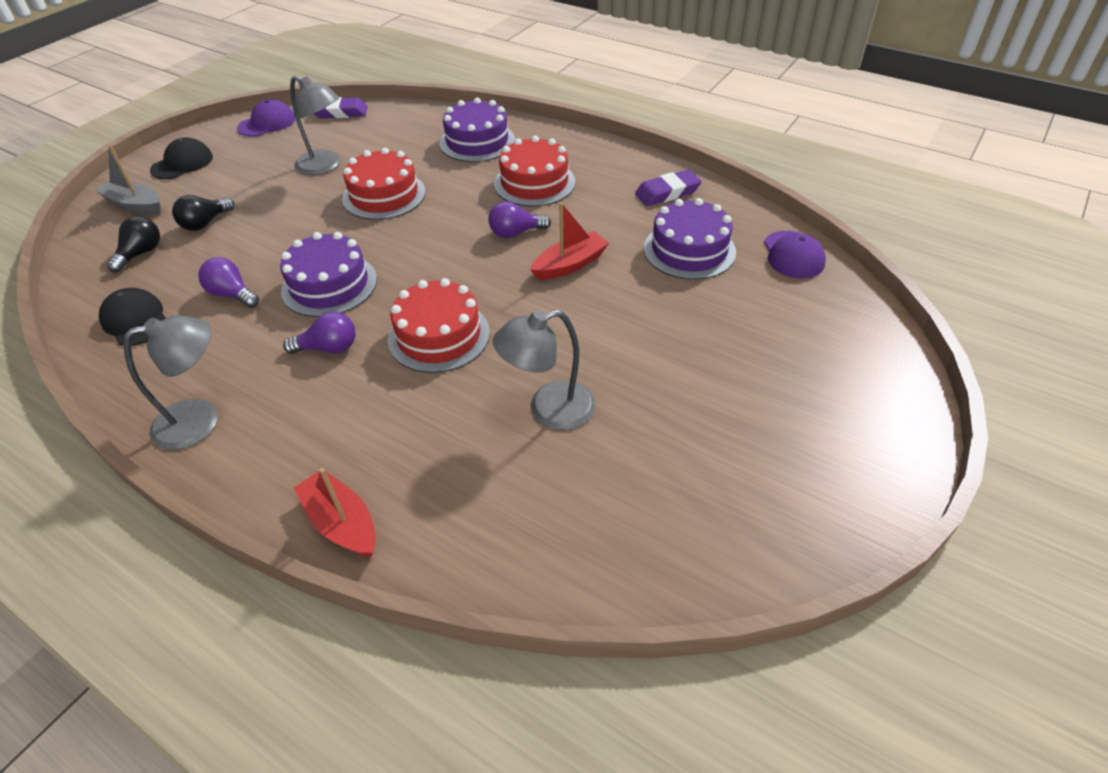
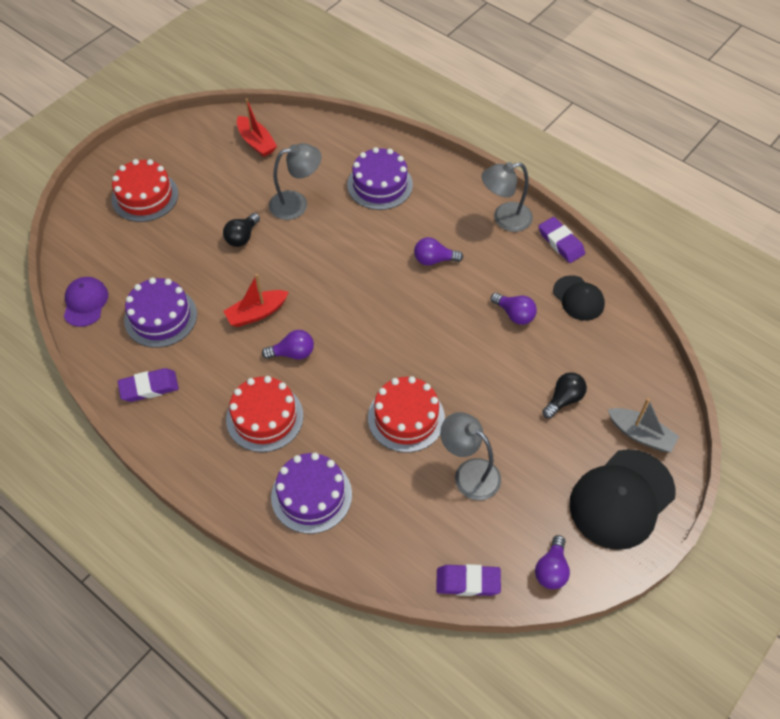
camera: 175 degrees left, 10 degrees up
black light bulb [106,216,160,272] -> black light bulb moved to [223,213,260,247]
black cap [150,137,213,179] -> black cap [569,449,676,550], size x1.79
purple cap [237,99,295,137] -> purple light bulb [535,535,570,589]
purple cake [280,232,377,317] -> purple cake moved to [347,147,413,210]
red boat [294,468,376,557] -> red boat moved to [237,98,277,157]
red cake [388,278,490,373] -> red cake moved to [111,159,178,222]
none -> purple eraser [538,217,585,263]

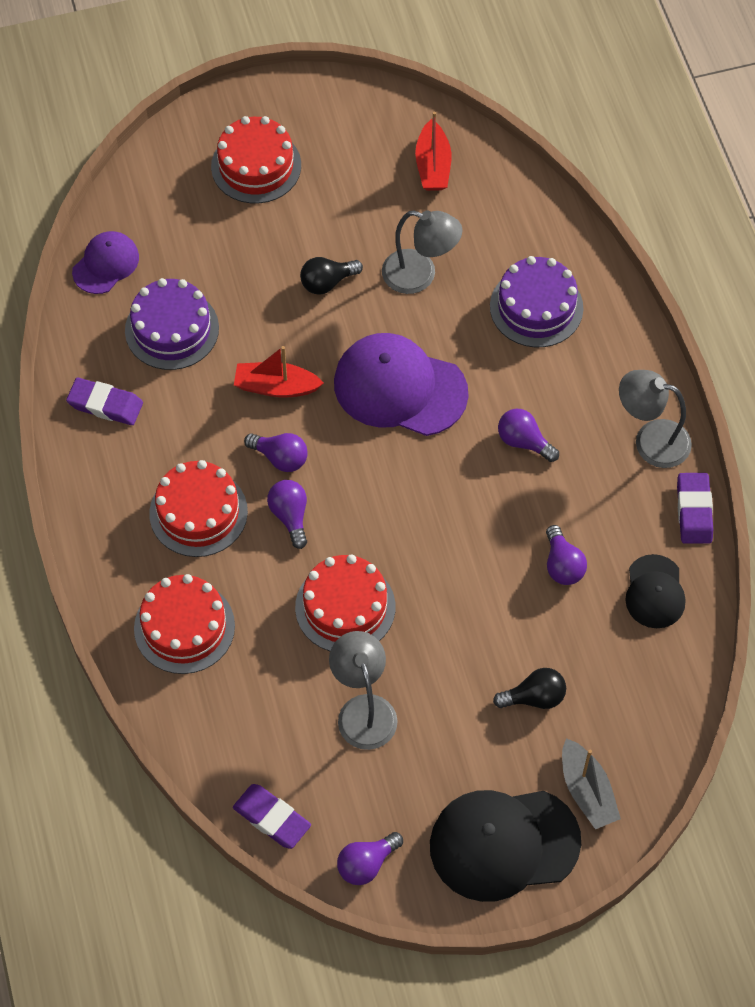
camera: 35 degrees right, 5 degrees up
purple cake [271,453,352,534] -> red cake [134,574,235,674]
none -> purple light bulb [267,480,307,549]
none -> purple cap [334,333,468,436]

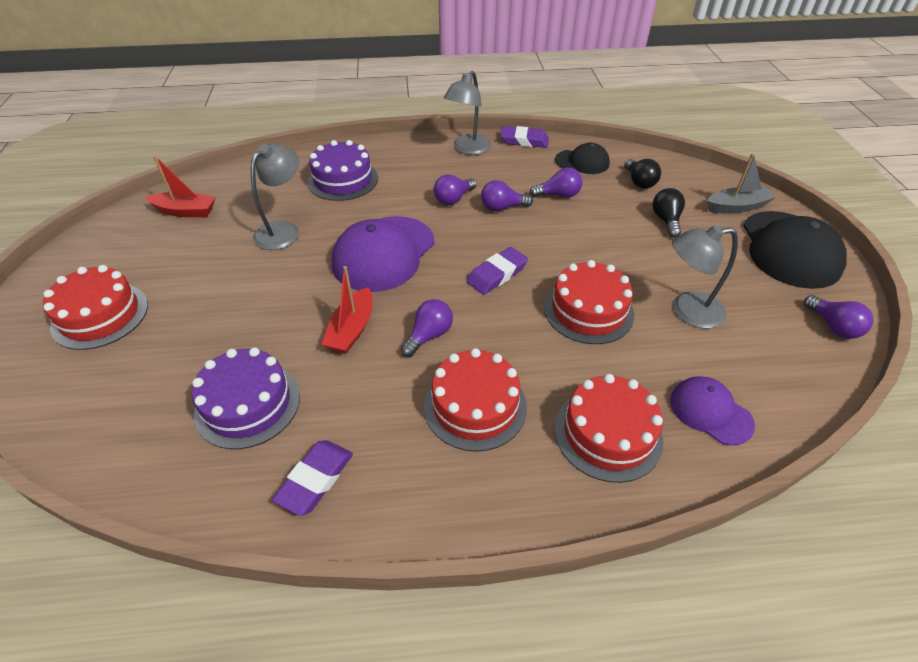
camera: 80 degrees left, 15 degrees down
purple cap [72,231,139,294] -> purple cap moved to [670,376,755,445]
purple eraser [233,784,311,849] -> purple eraser moved to [467,247,528,295]
purple light bulb [267,480,307,549] -> purple light bulb moved to [481,180,533,211]
black light bulb [300,257,363,295] -> black light bulb moved to [624,159,661,188]

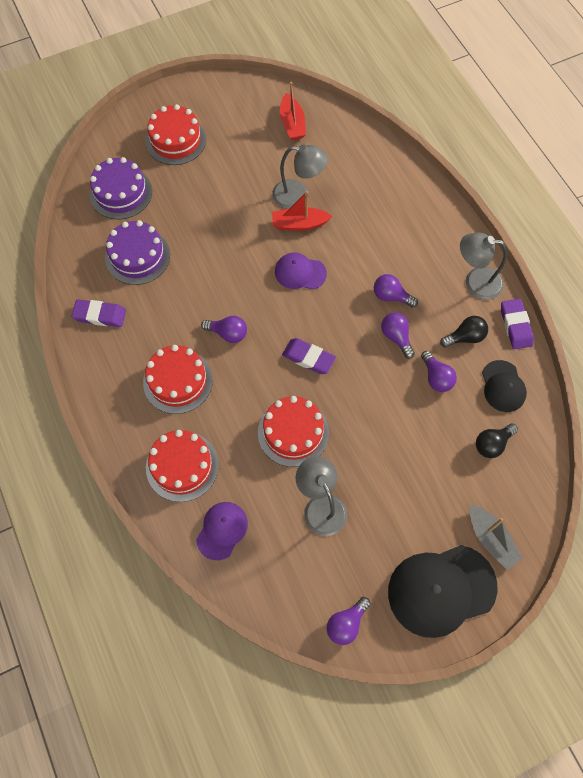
camera: 70 degrees right, 20 degrees up
purple cake [307,140,378,201] -> purple cake moved to [89,157,152,219]
red boat [321,266,373,354] -> red boat moved to [272,191,332,231]
purple cap [332,216,435,292] -> purple cap [275,252,327,289], size x0.56
black light bulb [652,188,685,238] -> black light bulb moved to [440,316,488,348]

